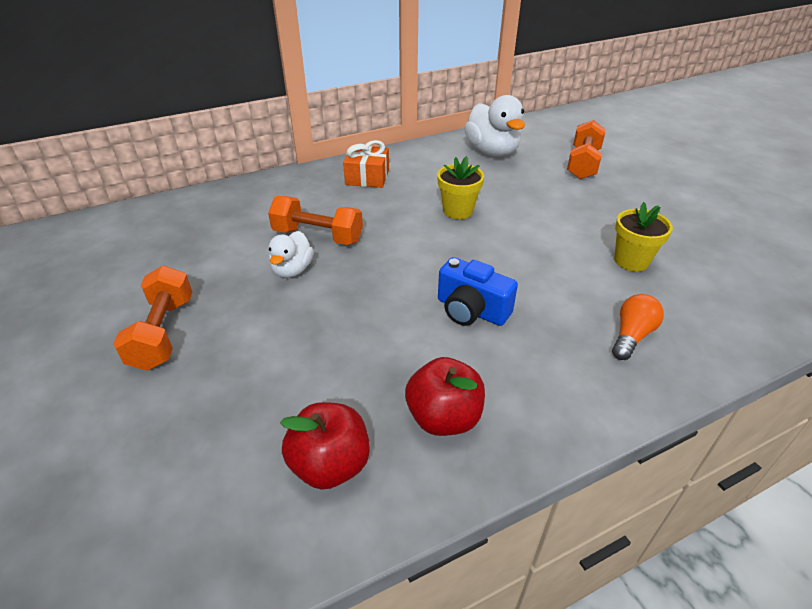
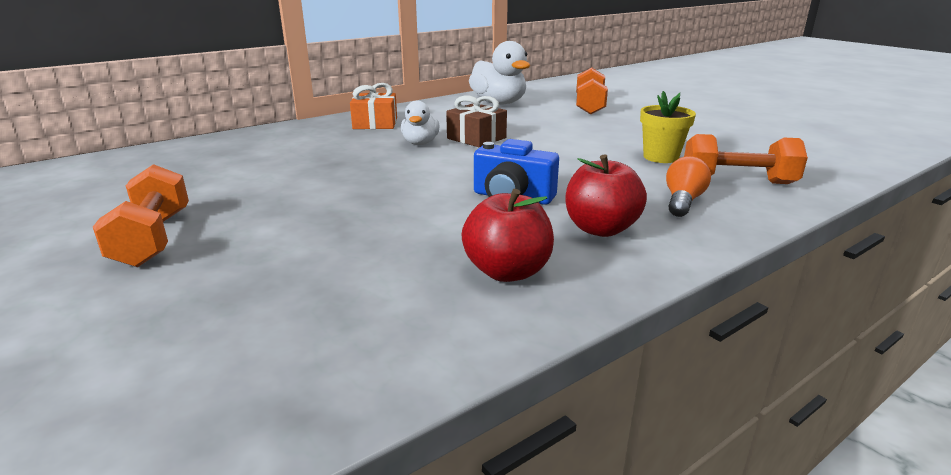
camera: 10 degrees left, 15 degrees down
orange dumbbell [268,196,363,245] -> orange dumbbell moved to [684,134,808,184]
white duck [269,231,314,278] -> white duck moved to [401,101,440,145]
red apple [280,402,370,490] -> red apple moved to [565,154,647,237]
yellow flower pot [437,156,484,219] -> brown gift [446,95,507,147]

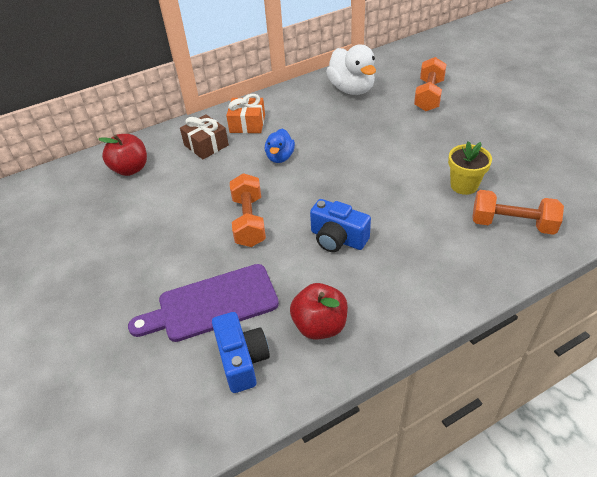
camera: 10 degrees right, 20 degrees up
orange dumbbell [93,164,189,267] -> orange dumbbell moved to [230,173,266,247]
white duck [401,101,440,145] -> blue duck [265,129,295,163]
brown gift [446,95,507,147] -> brown gift moved to [180,114,229,159]
red apple [565,154,647,237] -> red apple moved to [98,134,147,176]
orange light bulb [666,156,711,217] -> none
none -> purple cutting board [128,264,279,342]
none -> blue camera [212,312,270,393]

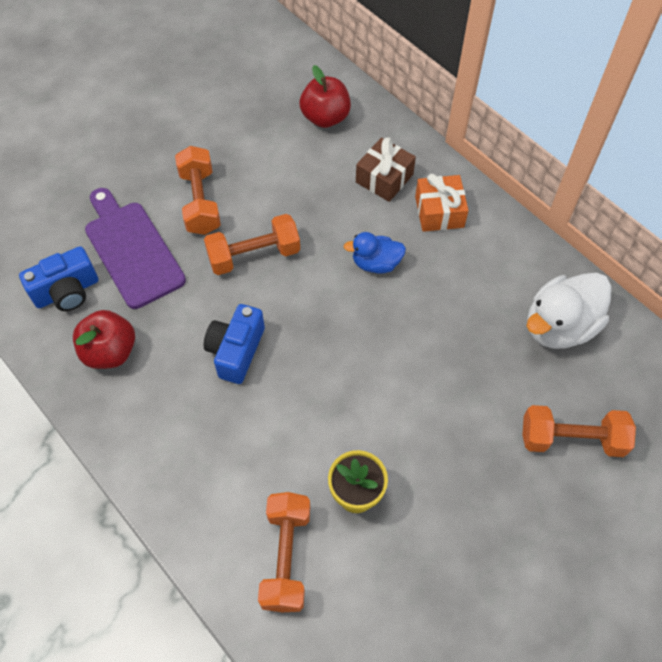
camera: 75 degrees right, 15 degrees up
none -> orange dumbbell [175,146,221,235]

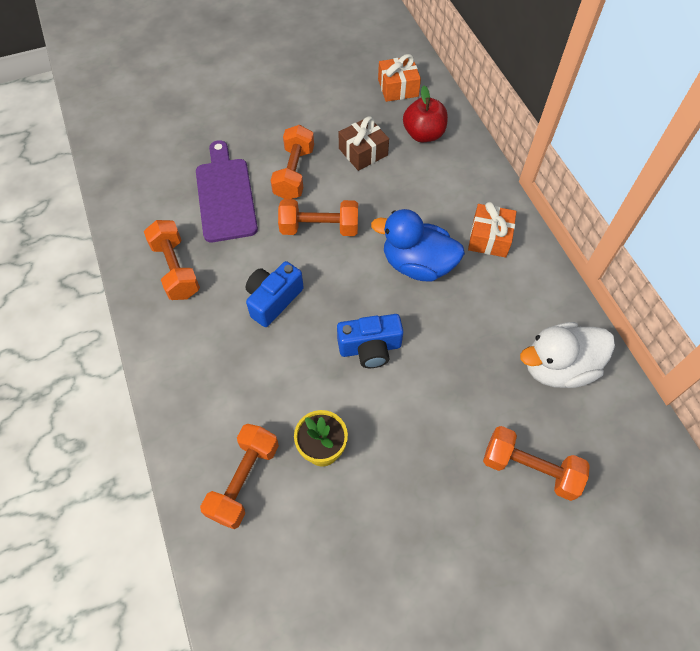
camera: 20 degrees right, 0 degrees up
blue camera [19,246,98,311] -> blue camera moved to [337,314,404,368]
red apple [73,310,135,369] -> orange dumbbell [144,220,200,300]
blue duck [343,232,406,274] -> blue duck [371,209,465,281], size x1.70
brown gift [356,137,416,202] -> brown gift moved to [338,116,389,171]
none -> orange gift [378,54,421,102]

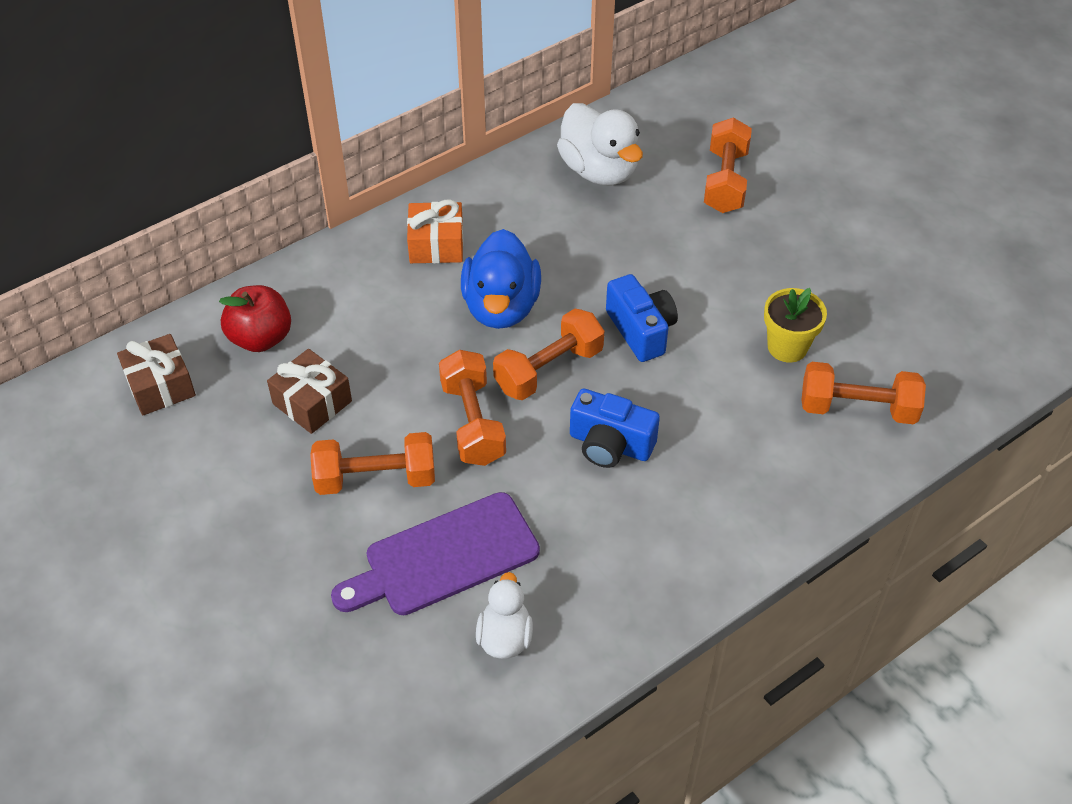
camera: 105 degrees left, 10 degrees down
orange dumbbell [144,220,200,300] -> orange dumbbell moved to [493,309,604,400]
orange gift [378,54,421,102] -> brown gift [117,334,196,415]
none -> white duck [476,572,533,659]

